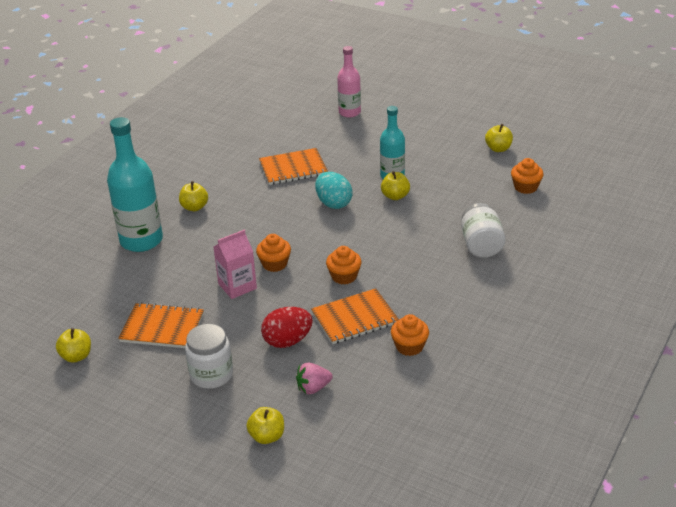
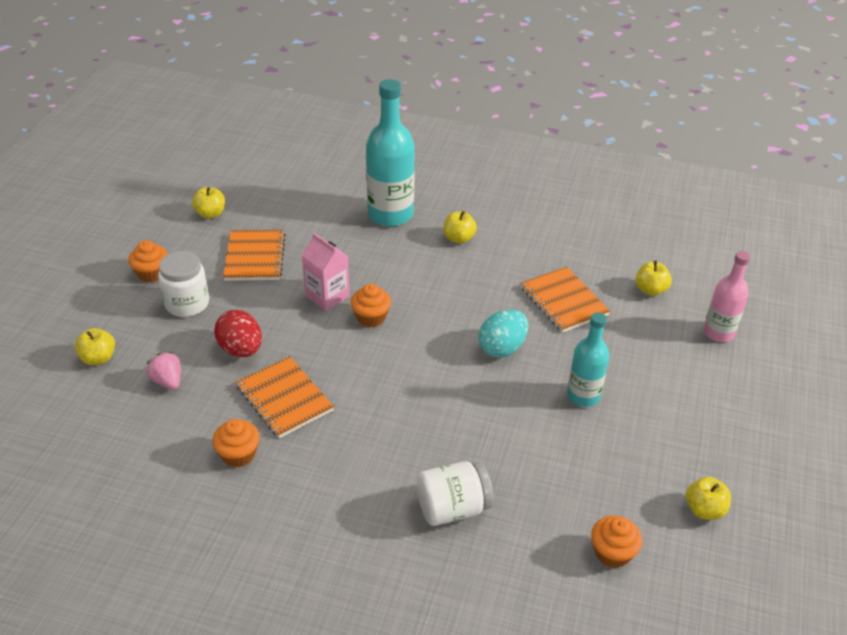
camera: 75 degrees right, 5 degrees up
orange cupcake [326,246,361,285] -> orange cupcake moved to [128,240,168,282]
yellow apple [381,171,410,200] -> yellow apple moved to [636,261,672,296]

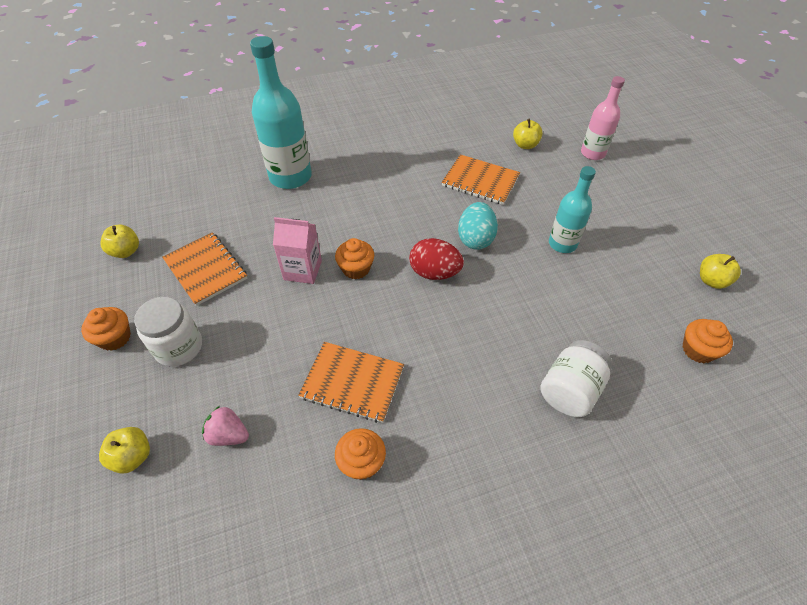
camera: 35 degrees left, 10 degrees up
red egg [214,310,262,357] -> red egg moved to [409,238,464,280]
yellow apple [444,211,477,244] -> none

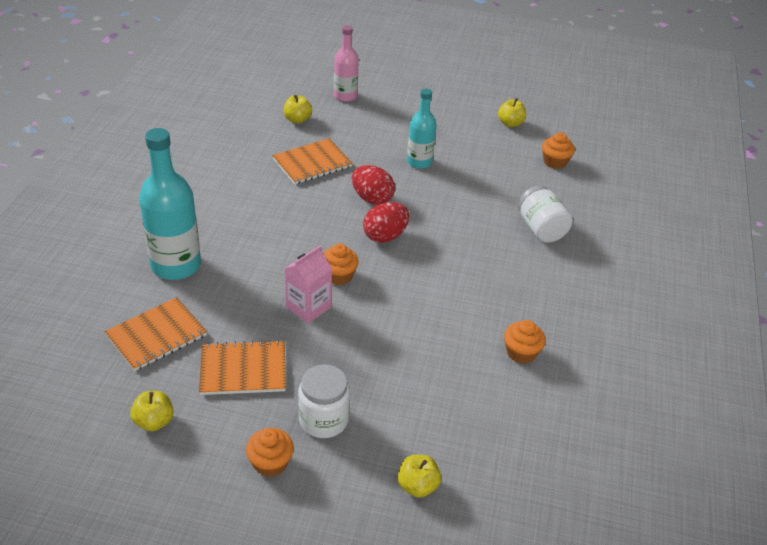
camera: 60 degrees left, 10 degrees down
pink strawberry [202,406,249,446] -> none
orange notebook [298,342,404,423] -> orange notebook moved to [104,297,207,371]
turquoise egg [458,202,498,250] -> red egg [352,165,395,205]

